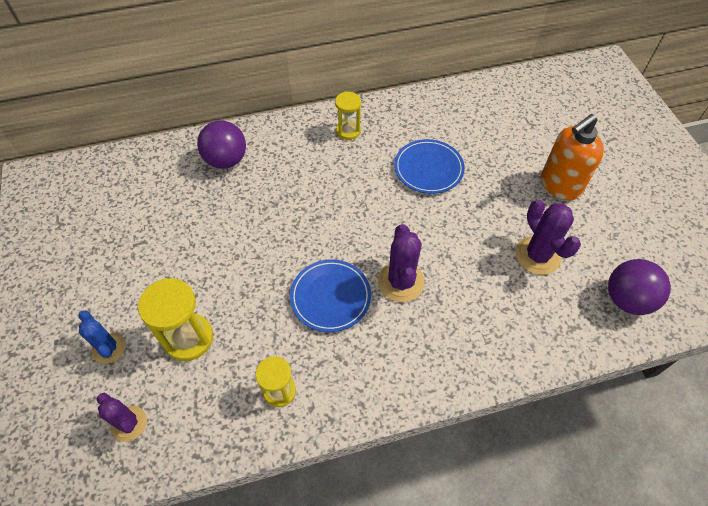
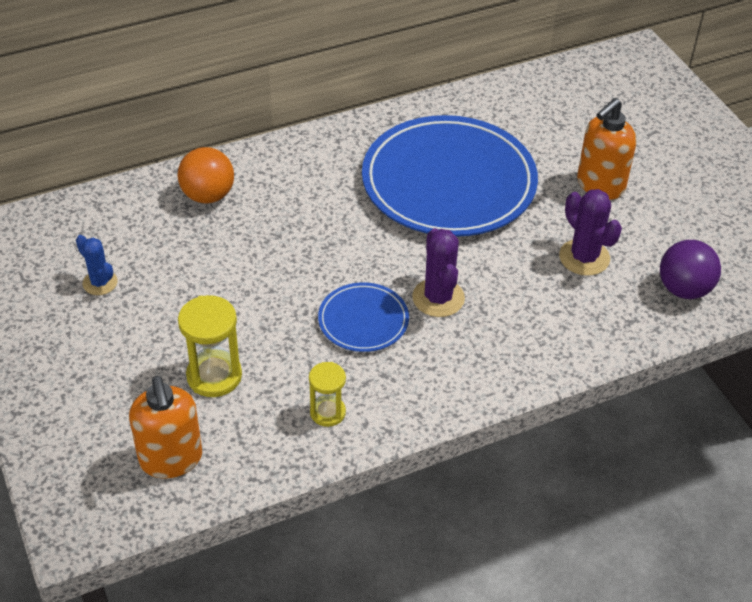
camera: 10 degrees left, 10 degrees down
blue cactus [78,310,126,364] -> blue cactus moved to [76,235,118,295]
purple cactus [96,393,147,442] -> orange soap dispenser [129,376,202,478]
purple ball [197,120,246,169] -> orange ball [178,147,234,203]
yellow hourglass [335,91,361,140] -> none
blue plate [394,139,465,194] -> blue plate [362,115,538,237], size x2.14

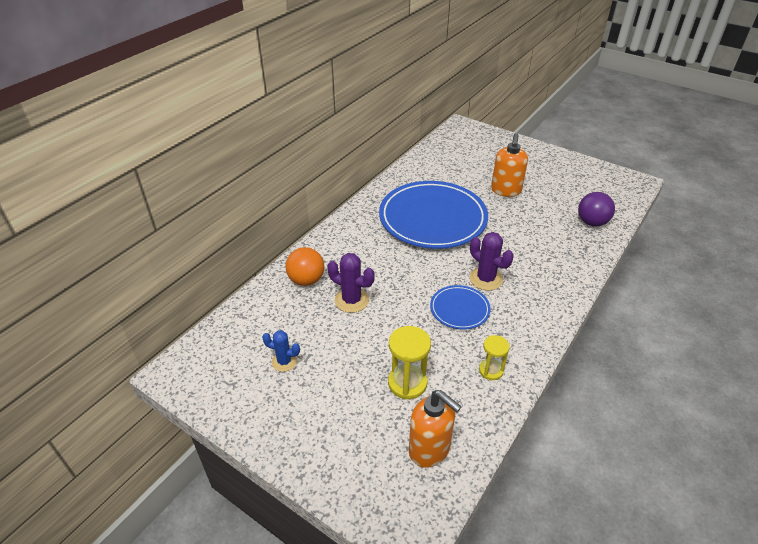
camera: 30 degrees left, 5 degrees down
purple cactus [559,189,622,276] -> purple cactus moved to [327,253,375,313]

